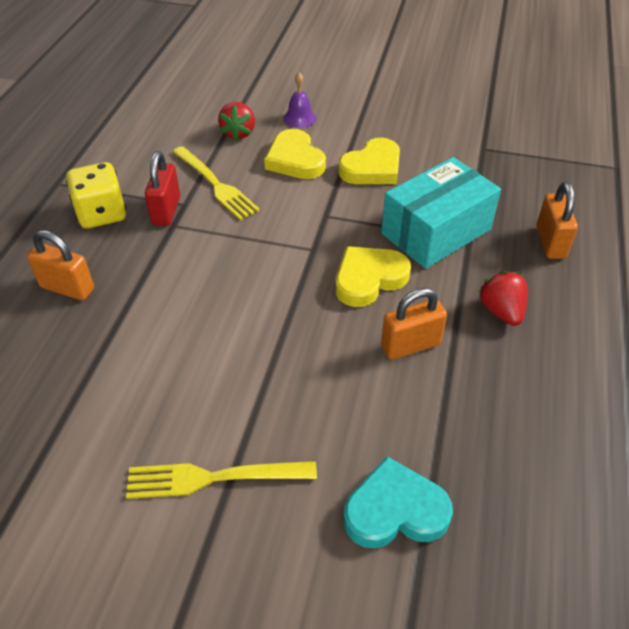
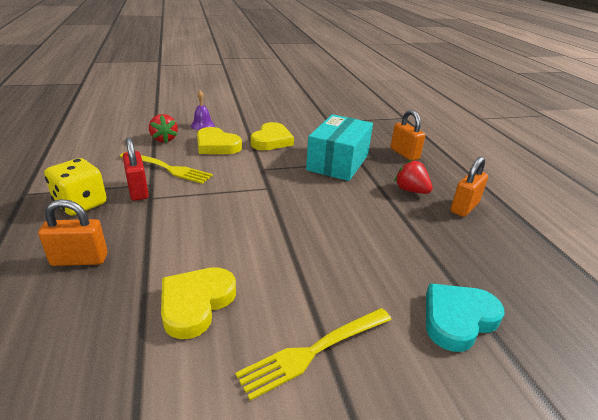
camera: 30 degrees left, 15 degrees down
yellow heart [335,246,411,307] -> yellow heart moved to [161,267,236,339]
orange padlock [381,288,447,360] -> orange padlock moved to [451,156,488,217]

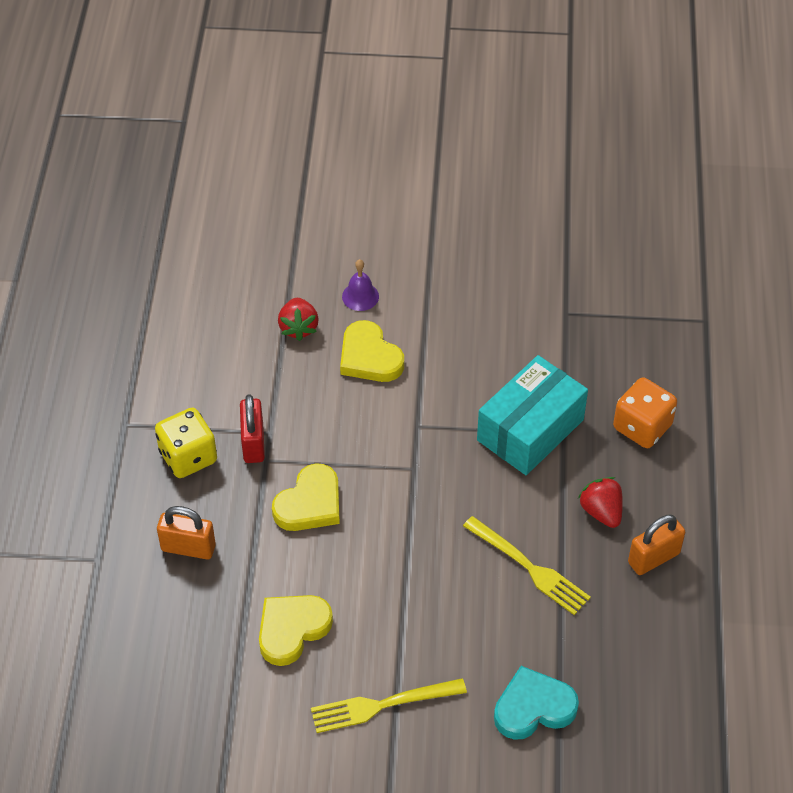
camera: 20 degrees right, 20 degrees up
yellow fork [120,152,213,184] -> yellow fork moved to [463,516,591,615]
yellow heart [250,122,294,150] -> yellow heart moved to [272,463,340,531]
orange padlock [390,110,425,161] -> orange dice [613,377,677,448]

